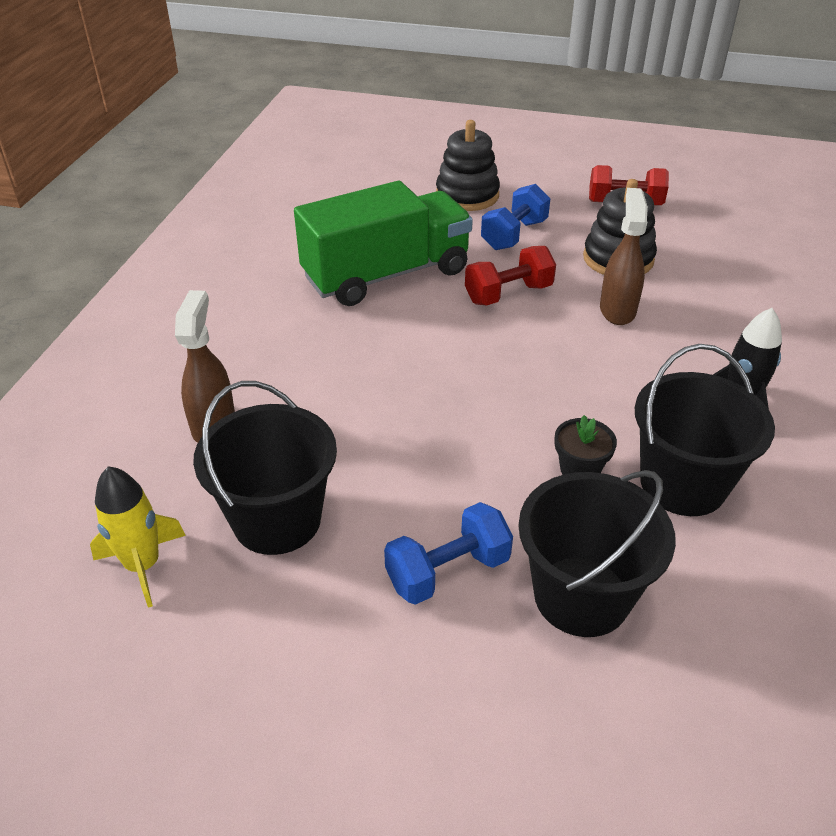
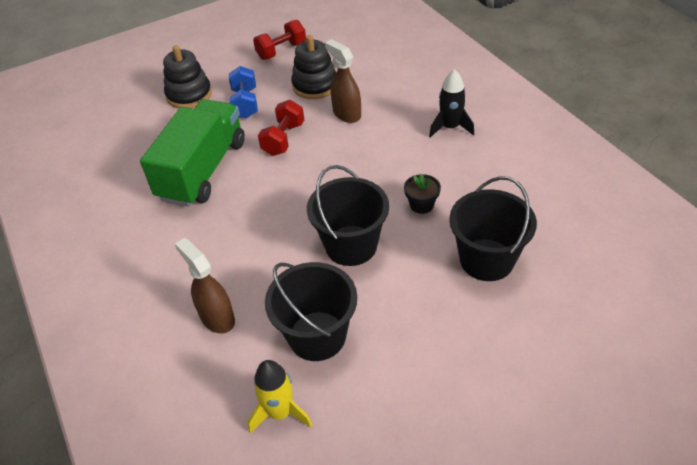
camera: 40 degrees left, 5 degrees up
blue dumbbell [384,502,513,605] -> none
black bucket [635,344,775,516] -> black bucket moved to [307,165,389,266]

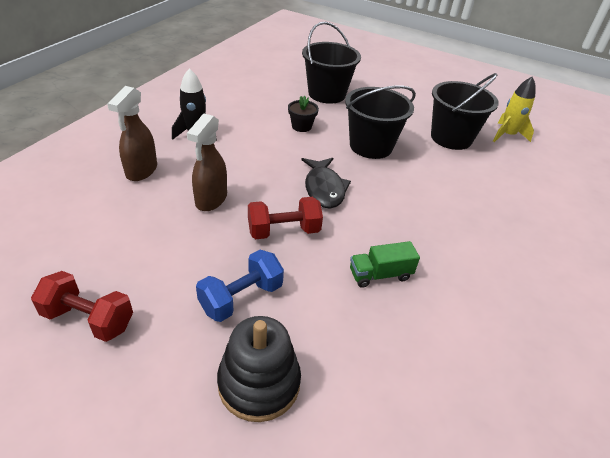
camera: 130 degrees left, 5 degrees down
green truck [140,99,245,207] -> green truck [350,241,420,288], size x0.42
brown spray bottle [175,238,235,333] -> brown spray bottle moved to [107,86,157,181]
black stacking toy [291,35,336,99] -> none
none -> black fish [301,158,351,208]

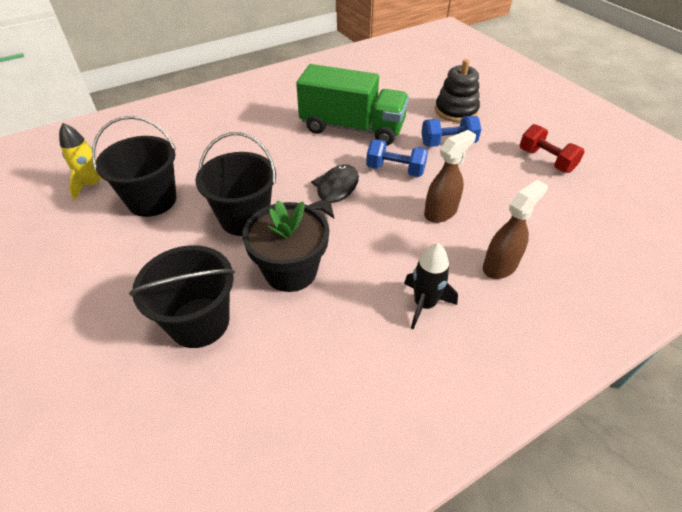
camera: 145 degrees left, 5 degrees up
red dumbbell [248,197,323,239] -> blue dumbbell [366,139,428,177]
black flower pot [288,96,319,132] -> black flower pot [242,200,329,292], size x2.03
green truck [350,241,420,288] -> green truck [296,64,409,146], size x2.37

